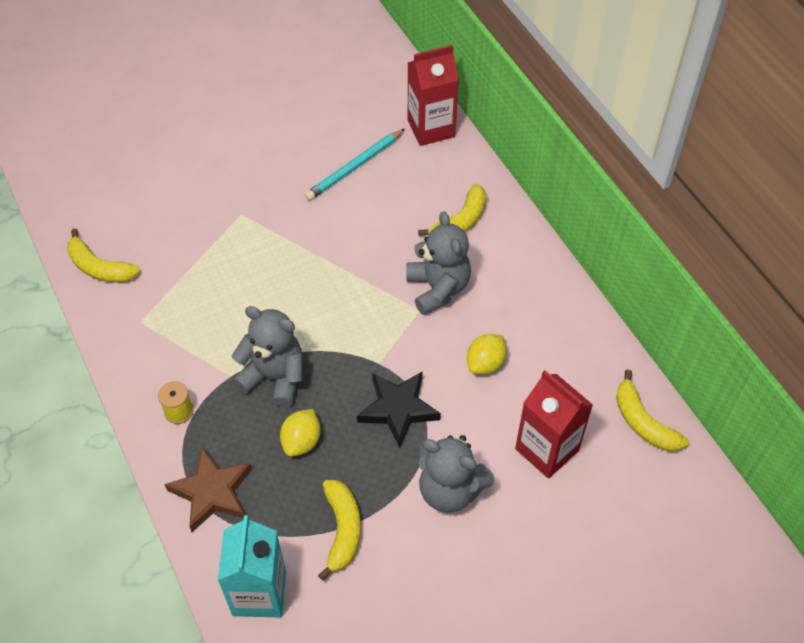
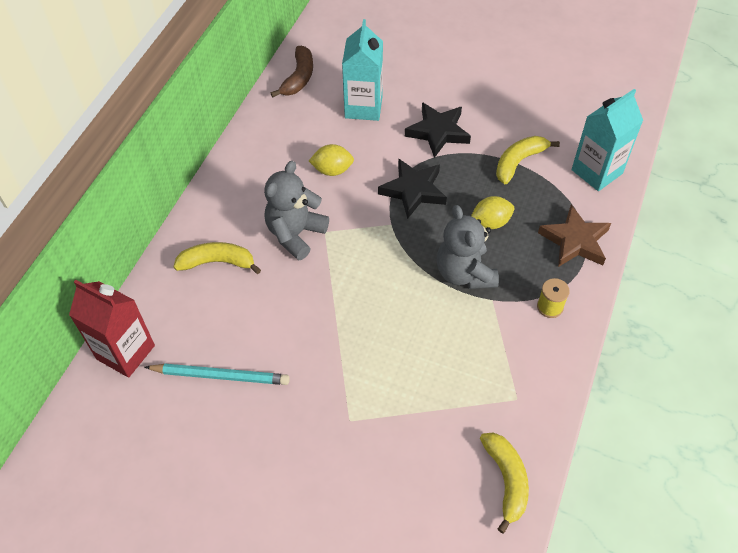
camera: 130 degrees left, 0 degrees up
grey teddy bear [418,435,494,513] -> black star [405,102,471,158]
red carton [515,370,593,479] -> turquoise carton [342,19,383,121]
yellow banana [616,370,688,451] -> brown banana [271,46,313,98]

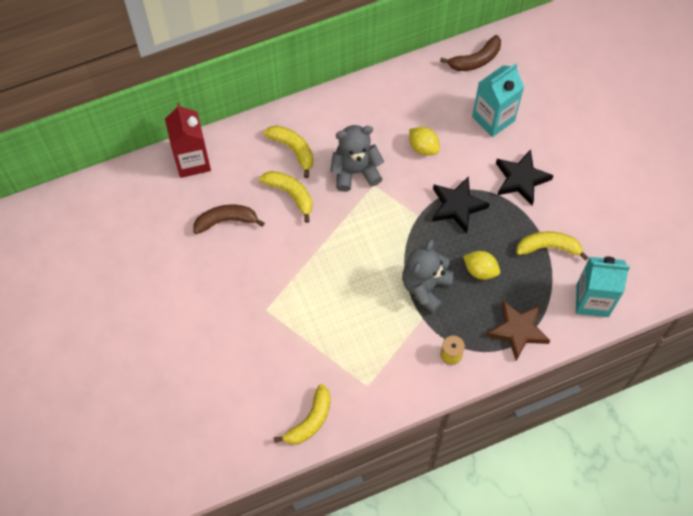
camera: 45 degrees right, 10 degrees up
turquoise pencil [145,364,290,385] -> brown banana [194,205,265,234]
none -> yellow banana [259,171,312,223]

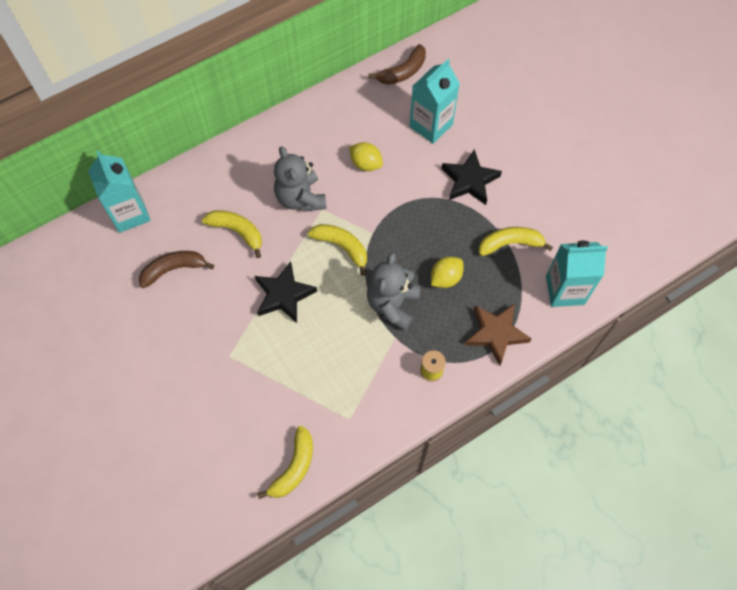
camera: 10 degrees left, 0 degrees up
red carton [165,103,211,178] -> turquoise carton [88,150,151,233]
yellow banana [264,125,314,178] -> yellow banana moved to [308,224,367,276]
grey teddy bear [330,125,384,192] -> grey teddy bear turned 90 degrees counterclockwise [274,146,327,212]
black star [432,176,490,233] -> black star moved to [255,261,317,323]
yellow lemon [463,251,500,280] -> yellow lemon turned 60 degrees counterclockwise [431,257,464,288]

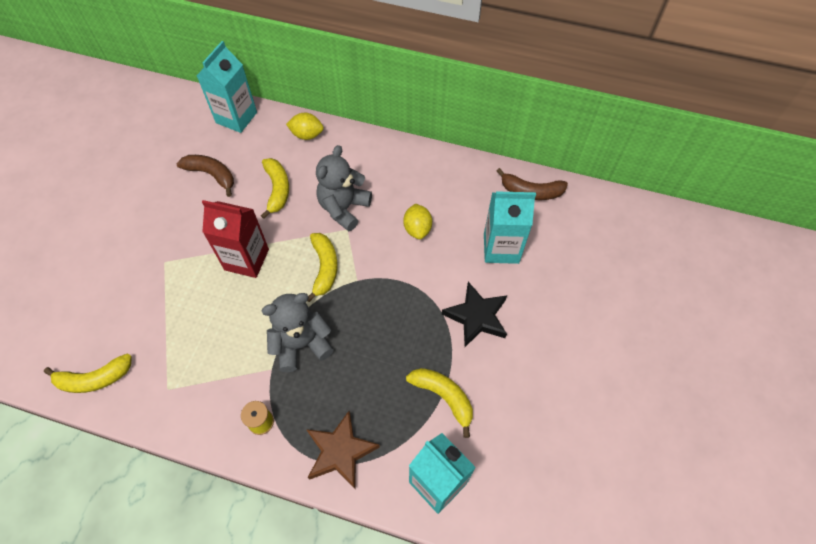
camera: 50 degrees right, 5 degrees down
black star [255,261,317,323] -> red carton [202,200,269,278]
yellow lemon [431,257,464,288] -> yellow lemon moved to [286,113,324,140]

